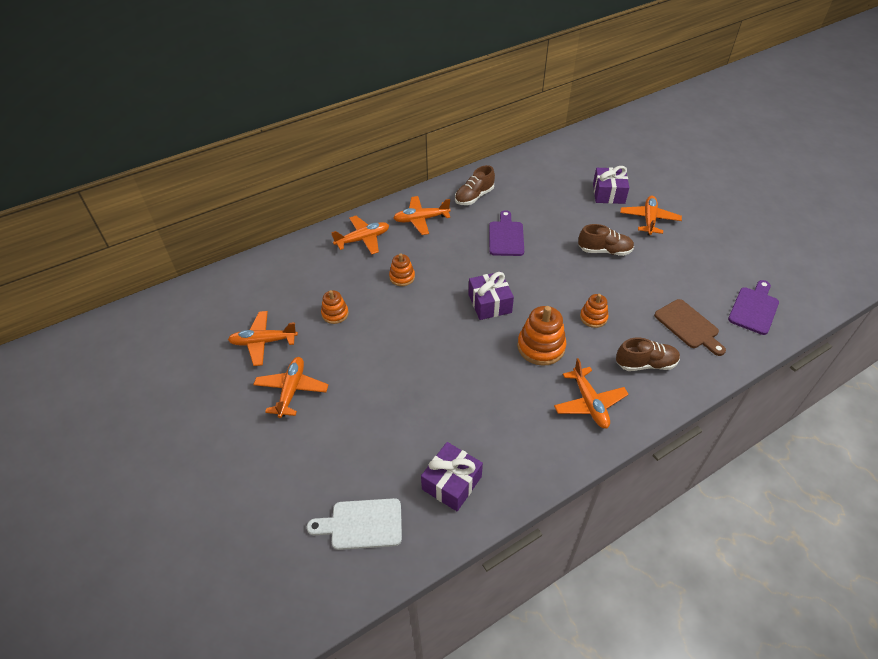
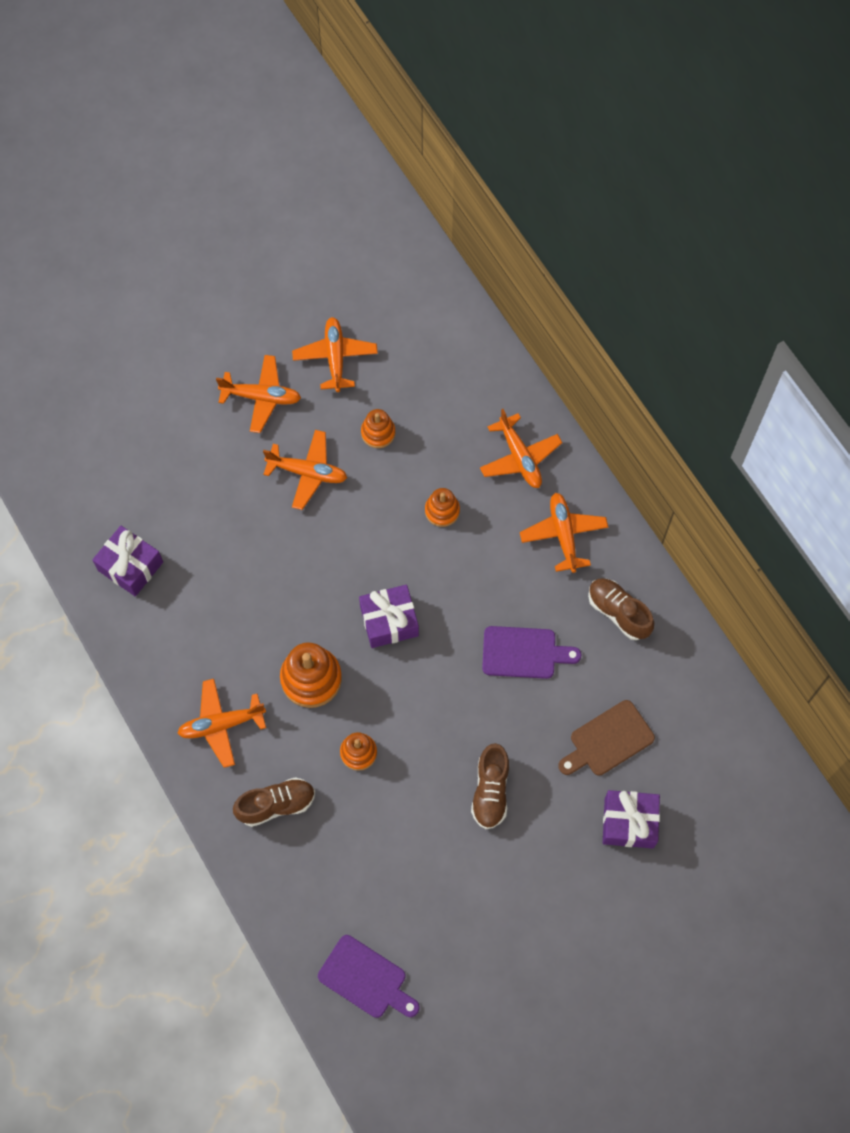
camera: 90 degrees right, 20 degrees up
white cutting board [307,498,402,550] -> none
brown shoe [616,338,680,371] -> brown shoe turned 105 degrees counterclockwise [233,777,315,827]
orange plane [620,196,682,236] -> orange plane moved to [263,430,347,510]
brown cutting board [654,299,726,356] -> brown cutting board moved to [558,700,655,775]

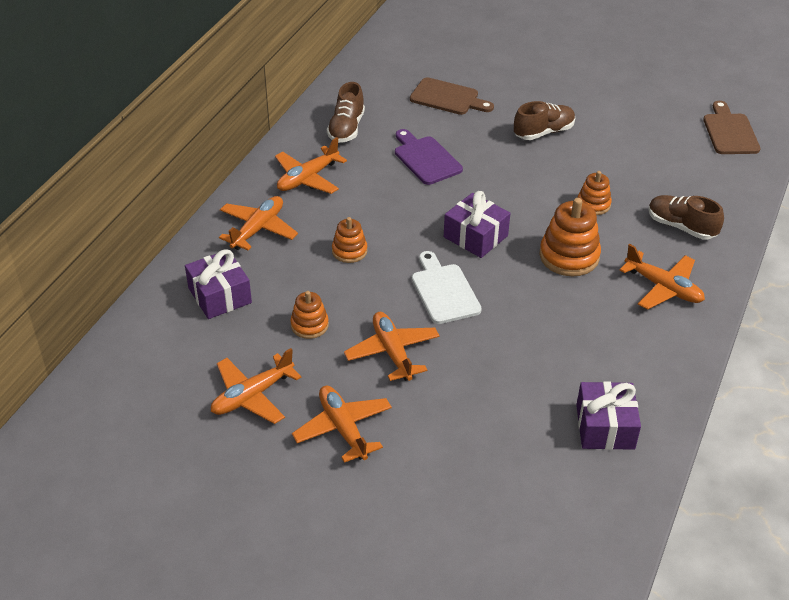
camera: 125 degrees left, 25 degrees down
purple cutting board [318,935,420,1018] -> brown cutting board [703,101,760,154]
purple gift [603,790,660,849] -> purple gift moved to [185,249,252,319]
none -> white cutting board [412,251,482,324]

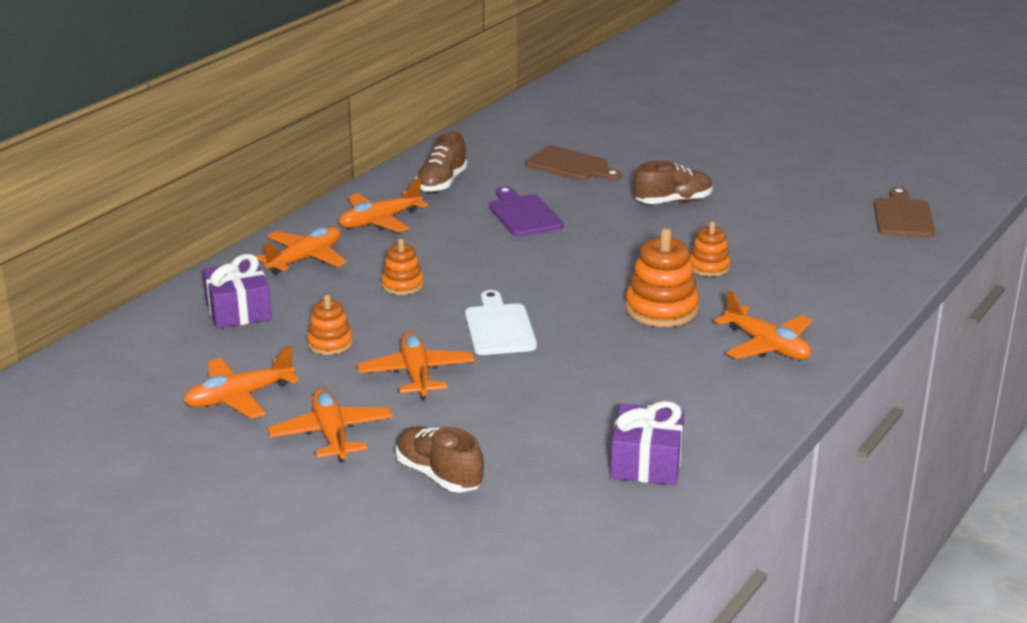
camera: 10 degrees right, 15 degrees down
purple gift [444,191,510,258] -> none
brown shoe [648,195,724,240] -> brown shoe moved to [396,426,484,493]

